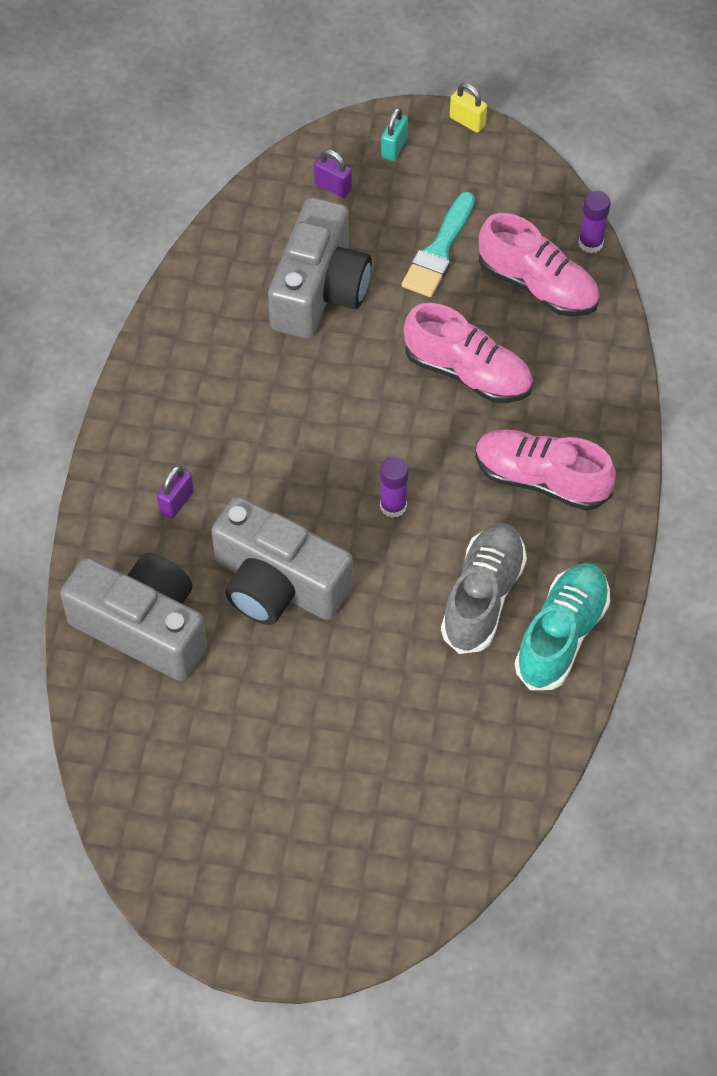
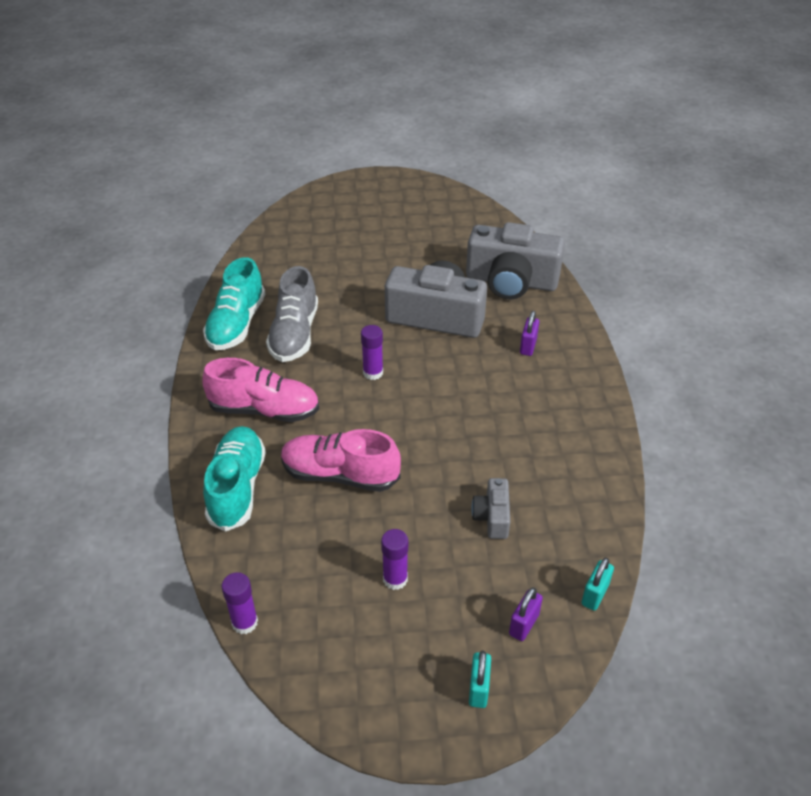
camera: 165 degrees right, 15 degrees down
grey camera [268,197,372,339] -> grey camera [471,478,510,539], size x0.47
purple padlock [314,149,352,198] -> purple padlock turned 75 degrees counterclockwise [509,587,543,641]
turquoise brush [402,192,475,297] -> purple glue stick [381,529,408,590]
yellow padlock [450,83,487,133] -> none
pink shoe [479,213,600,317] -> none
none -> turquoise shoe [203,426,266,532]
none -> turquoise padlock [581,558,614,611]

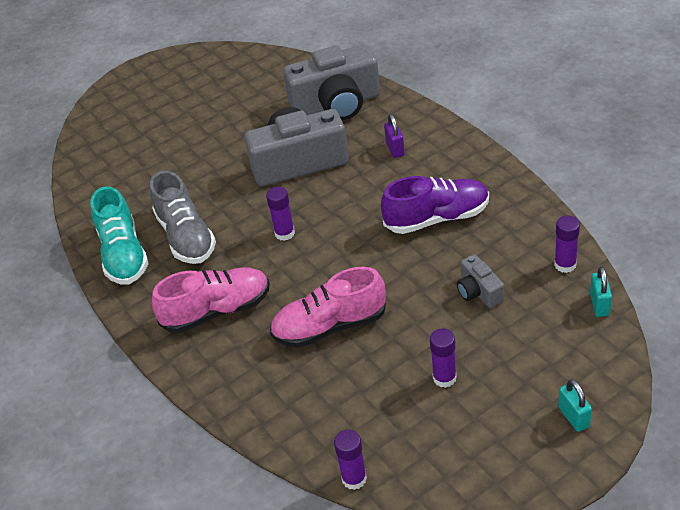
camera: 25 degrees left, 0 degrees up
turquoise shoe [203,426,266,532] -> none
purple padlock [509,587,543,641] -> none
none -> purple shoe [381,176,489,234]
none -> purple glue stick [554,215,580,273]

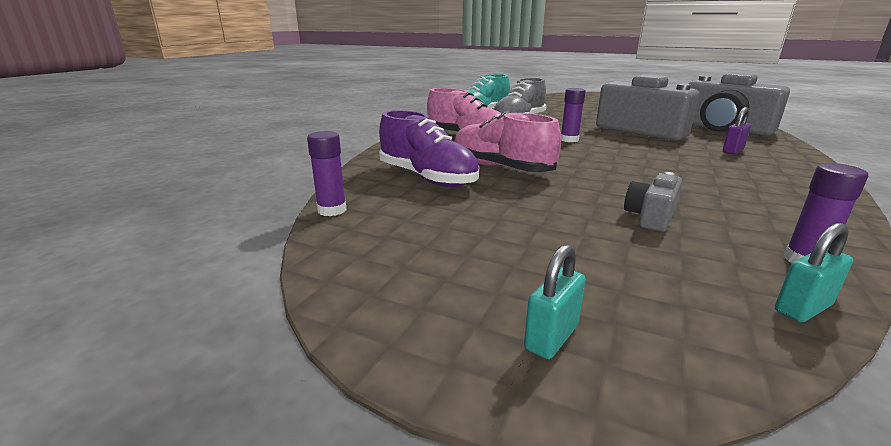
camera: 55 degrees right, 20 degrees down
purple shoe [381,176,489,234] -> purple shoe moved to [379,110,479,187]
purple glue stick [430,328,457,388] -> none

